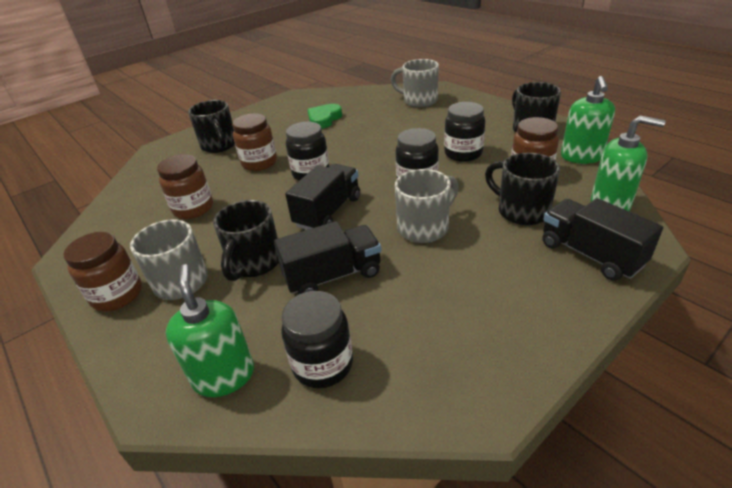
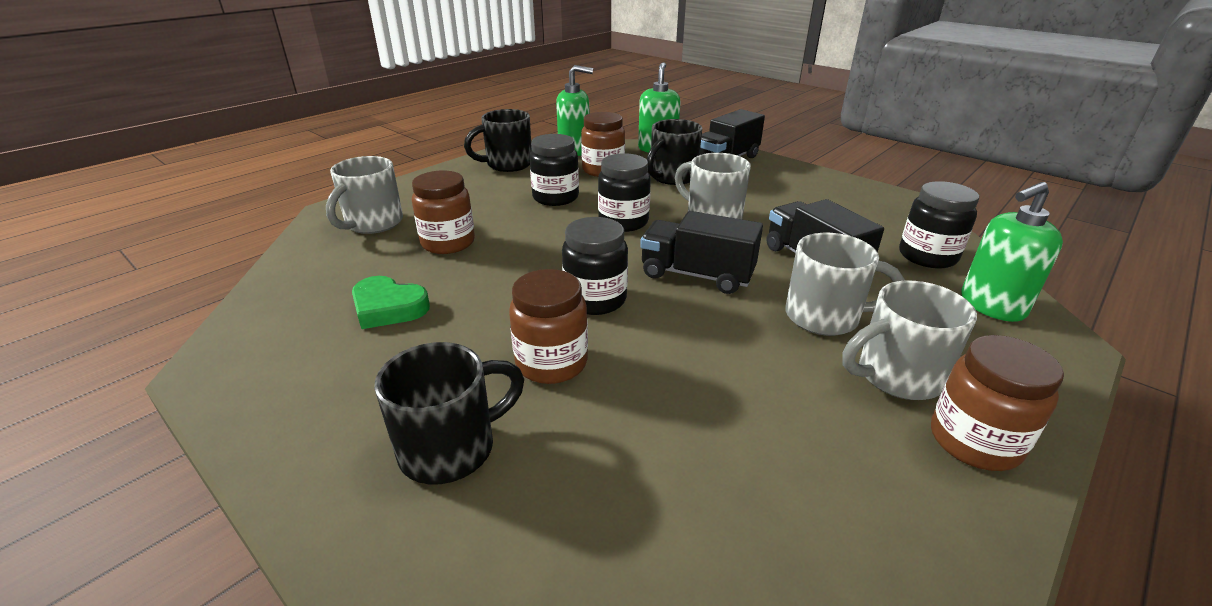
camera: 100 degrees left, 5 degrees down
brown jar [157,154,213,219] -> brown jar moved to [412,170,475,254]
black mug [213,200,279,281] -> grey mug [785,233,905,336]

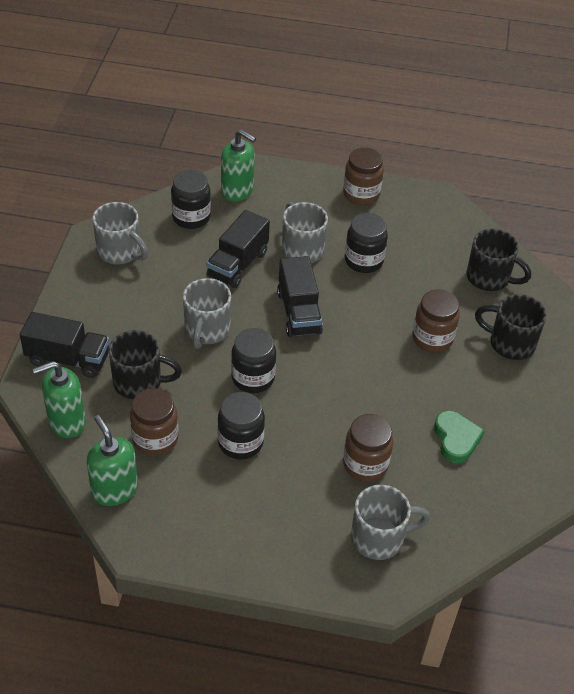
camera: 125 degrees left, 15 degrees up
black mug [464,109,532,172] -> black mug moved to [466,229,531,291]
black jar [562,217,628,315] -> black jar moved to [345,213,388,273]
grey mug [842,281,977,400] -> grey mug moved to [93,202,148,265]

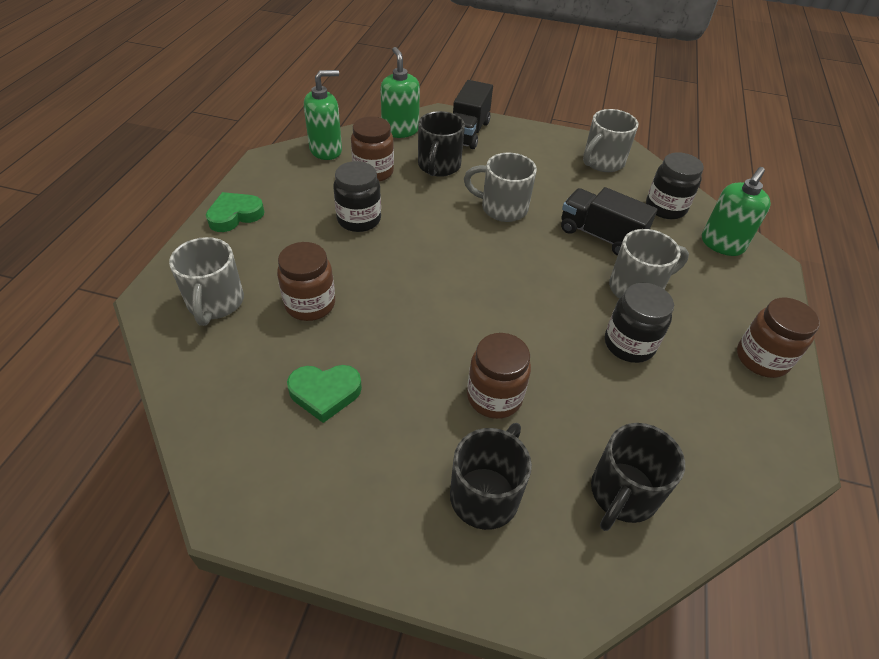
camera: 95 degrees right, 0 degrees up
black jar [231,328,276,393] -> none
black truck [277,256,323,337] -> none
none -> green heart [206,192,264,232]

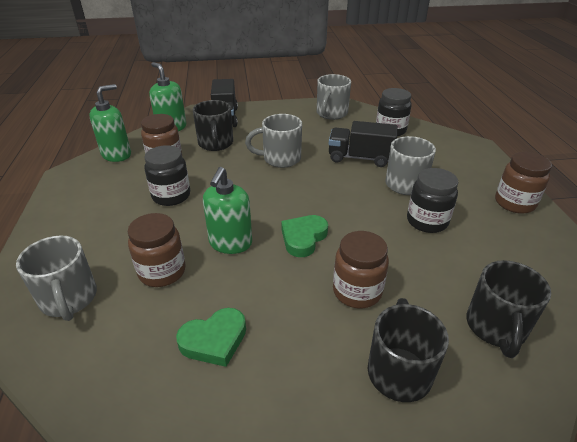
camera: 20 degrees left, 10 degrees down
green heart [206,192,264,232] -> green heart moved to [281,215,328,257]
green soap dispenser [702,167,771,256] -> green soap dispenser moved to [203,167,252,254]

